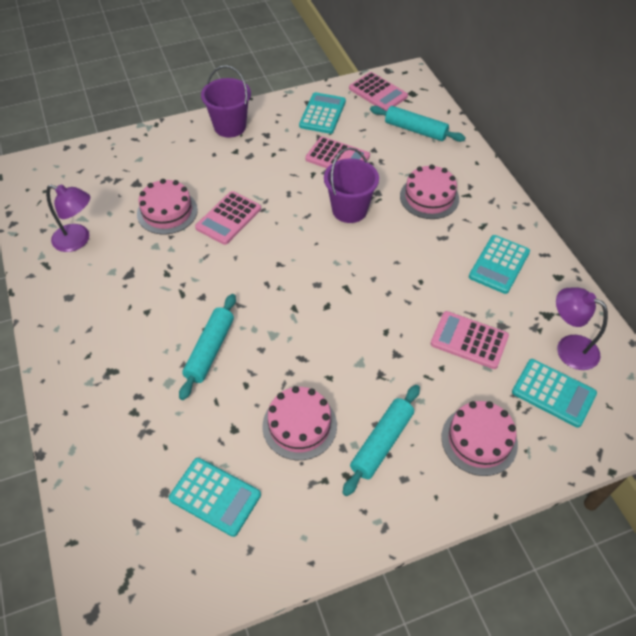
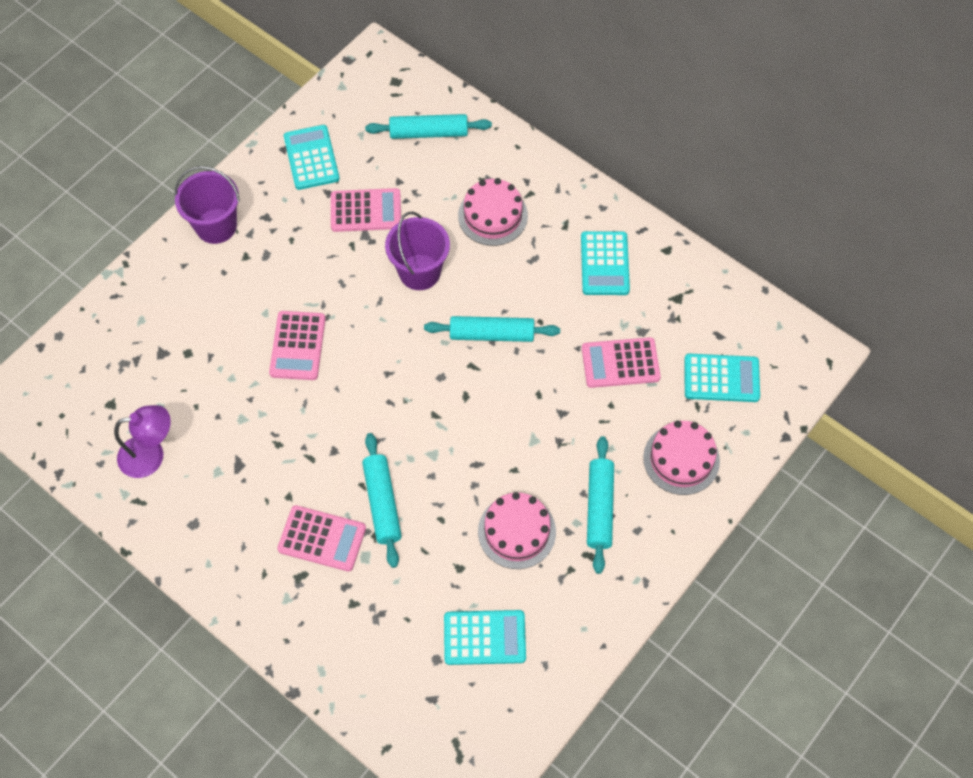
camera: 30 degrees left, 10 degrees up
pink cake [137,179,198,234] -> none
pink calculator [349,72,408,111] -> pink calculator moved to [277,505,366,572]
purple lamp [556,288,608,370] -> none
none -> turquoise rolling pin [424,316,560,342]

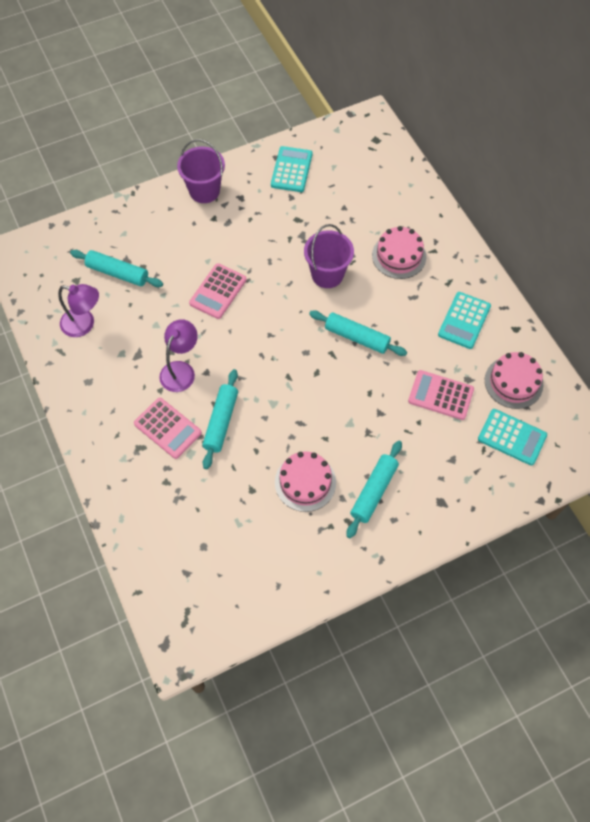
camera: 25 degrees right, 0 degrees up
pink calculator [331,188,401,232] -> none
turquoise rolling pin [365,114,492,139] -> turquoise rolling pin moved to [70,250,163,287]
turquoise calculator [444,610,526,665] -> none
pink cake [643,421,720,495] -> pink cake moved to [485,352,543,409]
none -> purple lamp [159,319,198,392]

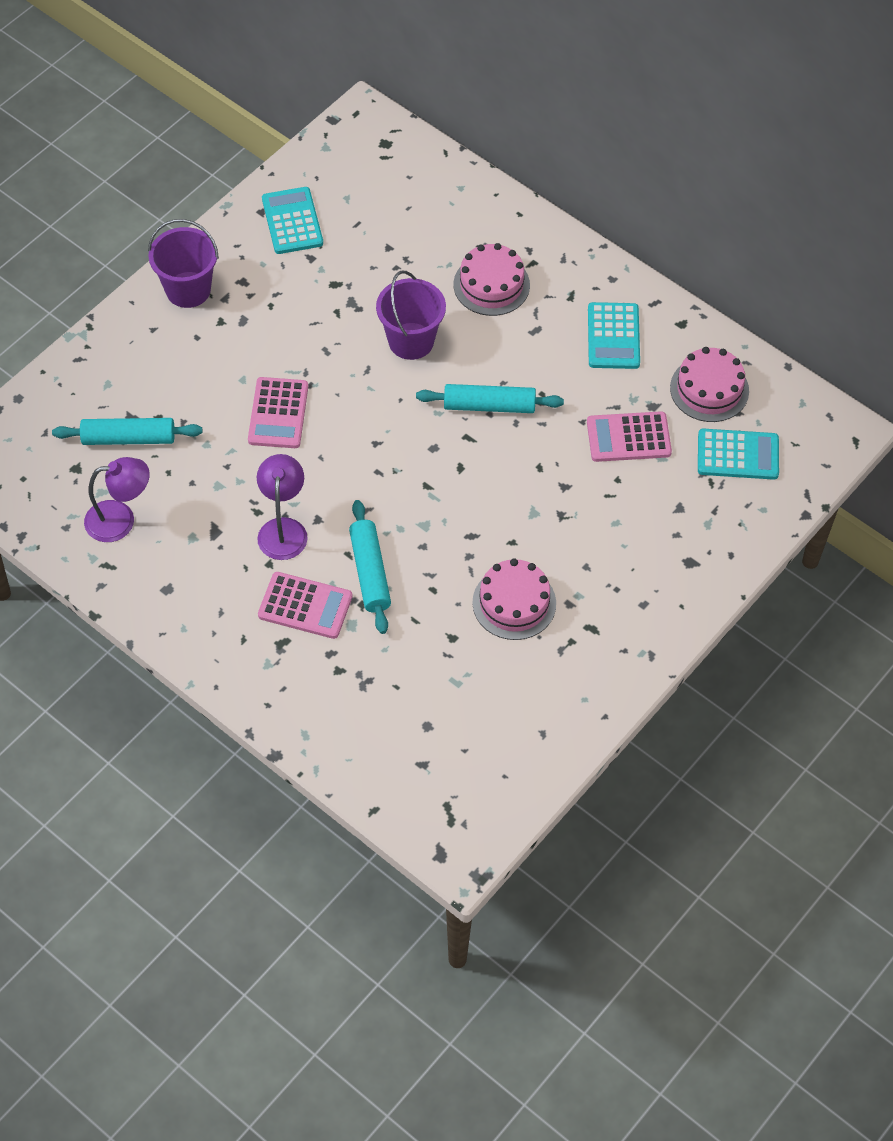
camera: 25 degrees left, 5 degrees down
turquoise rolling pin [346,441,402,538] -> none

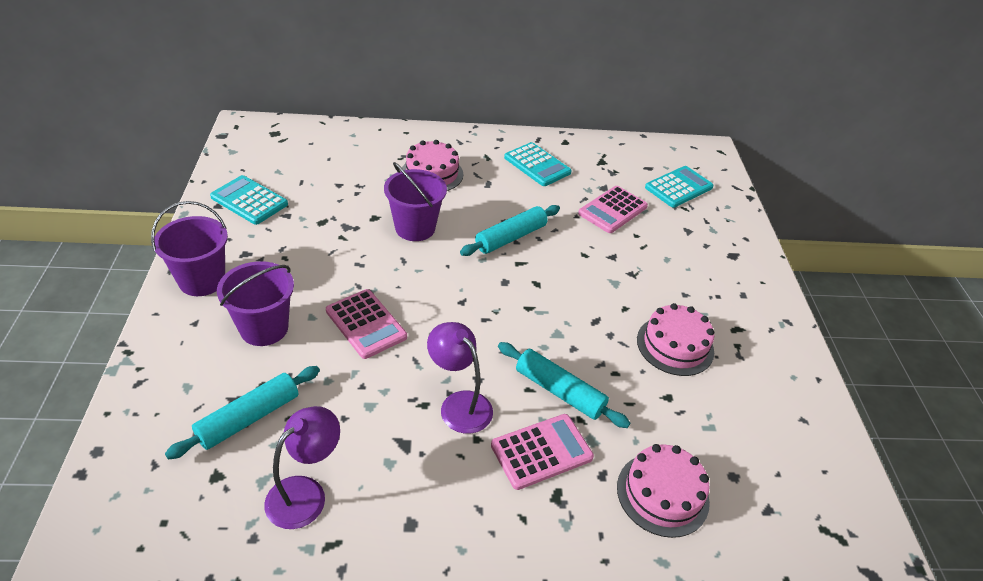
camera: 45 degrees left, 15 degrees down
pink cake [670,347,749,422] -> pink cake moved to [617,444,710,538]
none -> purple bucket [217,261,294,346]

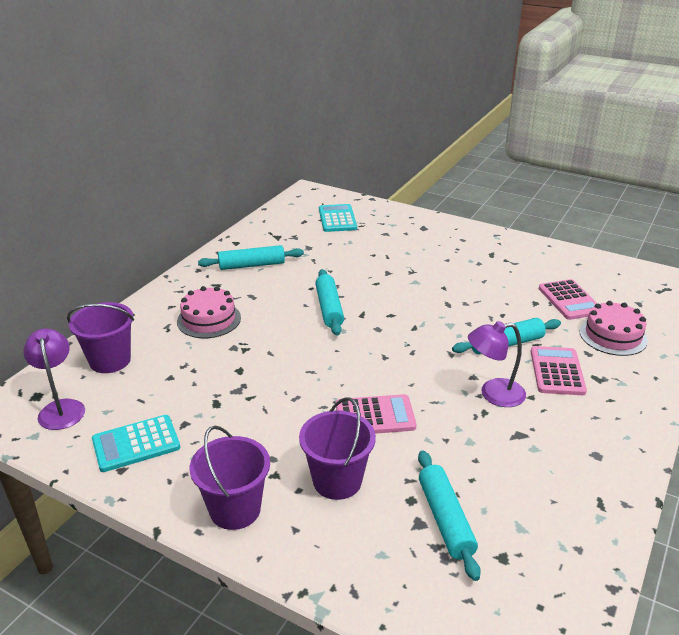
camera: 55 degrees left, 10 degrees down
purple lamp [264,406,340,529] -> purple lamp moved to [23,328,85,430]
purple bucket [384,162,447,241] -> purple bucket moved to [67,302,134,373]
turquoise calculator [504,142,572,186] -> turquoise rolling pin [198,245,304,270]
pink calculator [578,186,648,233] -> pink calculator moved to [539,279,598,320]
pink cake [637,303,714,376] -> none

